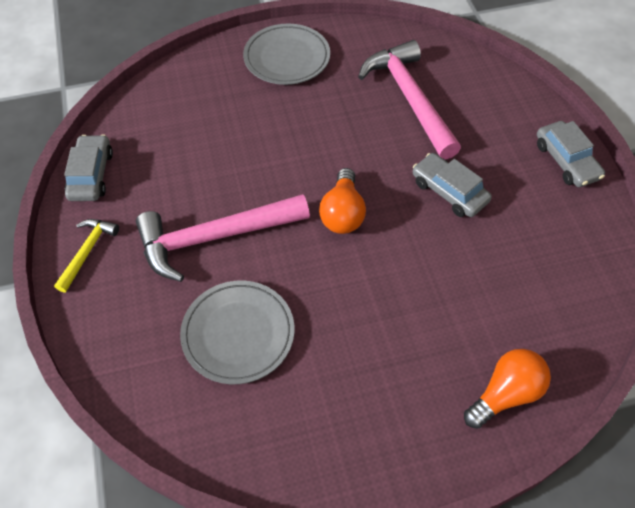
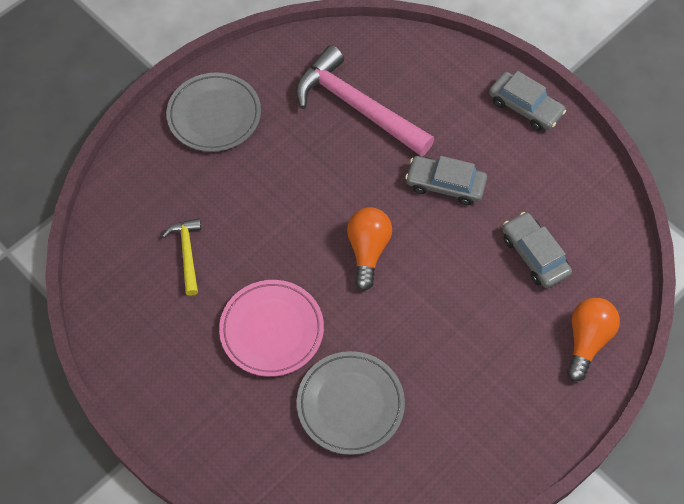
camera: 30 degrees left, 5 degrees up
yellow hammer [54,219,119,293] -> yellow hammer moved to [162,218,201,296]
grey car [64,135,113,201] -> grey car moved to [502,212,572,288]
pink hammer [136,194,310,282] -> pink plate [219,280,324,377]
orange light bulb [319,168,366,234] -> orange light bulb turned 150 degrees counterclockwise [347,207,392,291]

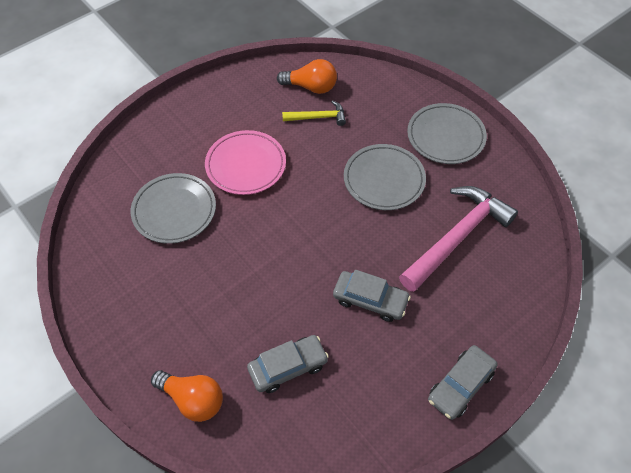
camera: 95 degrees right, 5 degrees down
orange light bulb [347,207,392,291] -> orange light bulb moved to [277,59,337,94]
grey car [405,156,487,205] -> grey car turned 90 degrees clockwise [333,270,411,322]
none -> grey plate [344,144,426,210]

